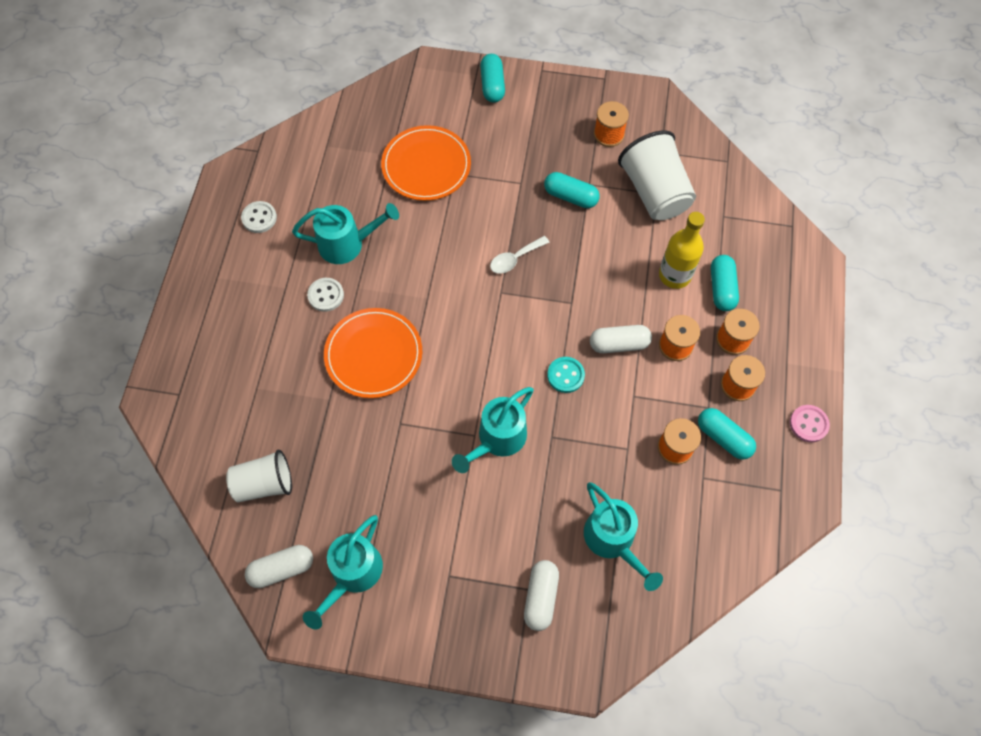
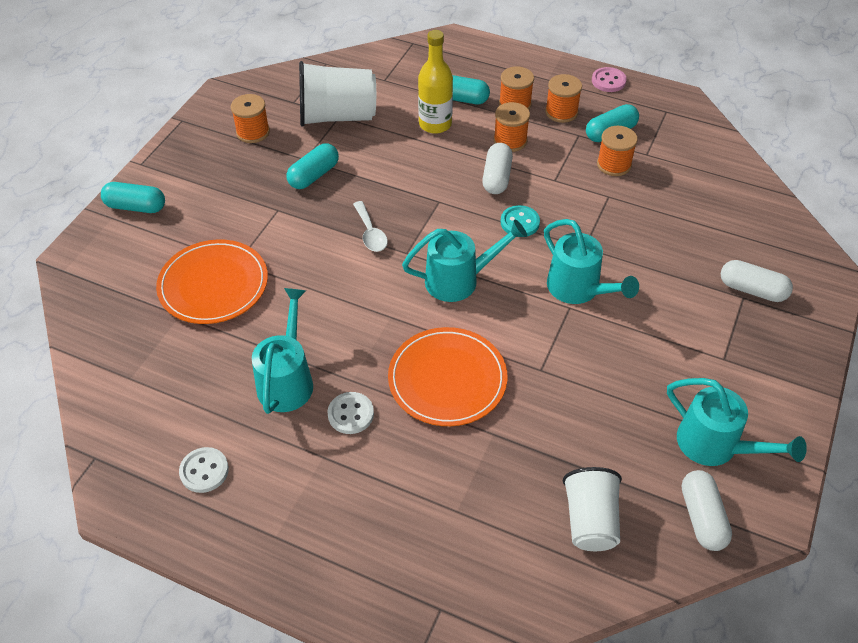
camera: 75 degrees left, 15 degrees down
turquoise watering can [584,482,663,591] -> turquoise watering can moved to [402,220,527,302]

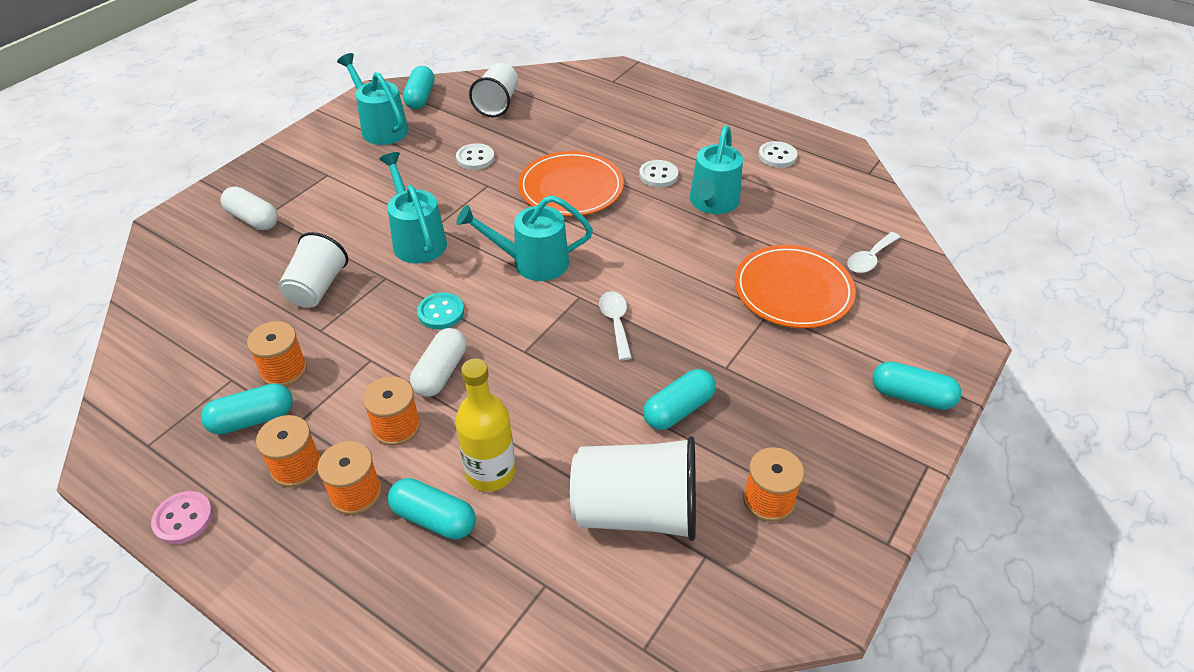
camera: 170 degrees left, 5 degrees down
white capsule [682,470,732,551] -> turquoise capsule [403,66,434,109]
none -> white cup [278,232,348,308]
none -> white button [456,143,495,170]
none -> white spoon [847,232,900,273]

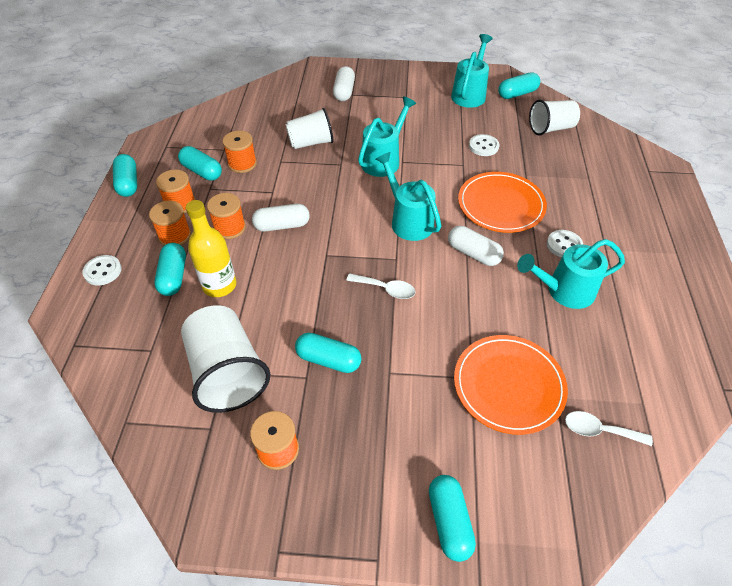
camera: 60 degrees right, 5 degrees up
pink button [151,491,213,544] -> turquoise capsule [113,154,137,197]
turquoise button [417,292,464,329] -> none
white spoon [599,291,632,360] -> white spoon turned 60 degrees clockwise [346,273,416,299]
white button [758,141,797,168] -> white button moved to [82,255,122,286]
none -> white capsule [448,226,504,266]

